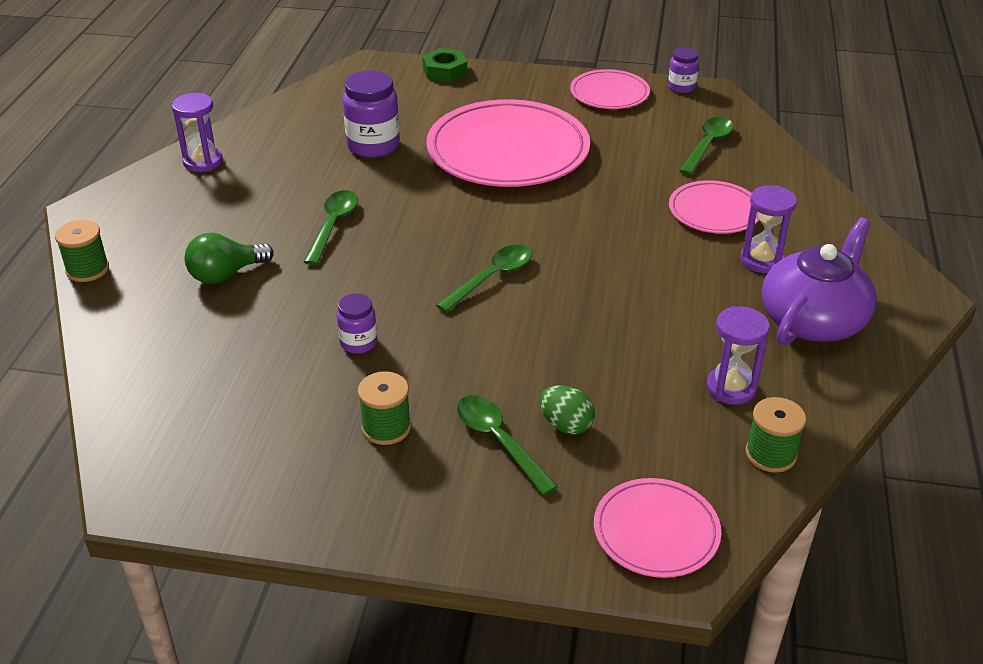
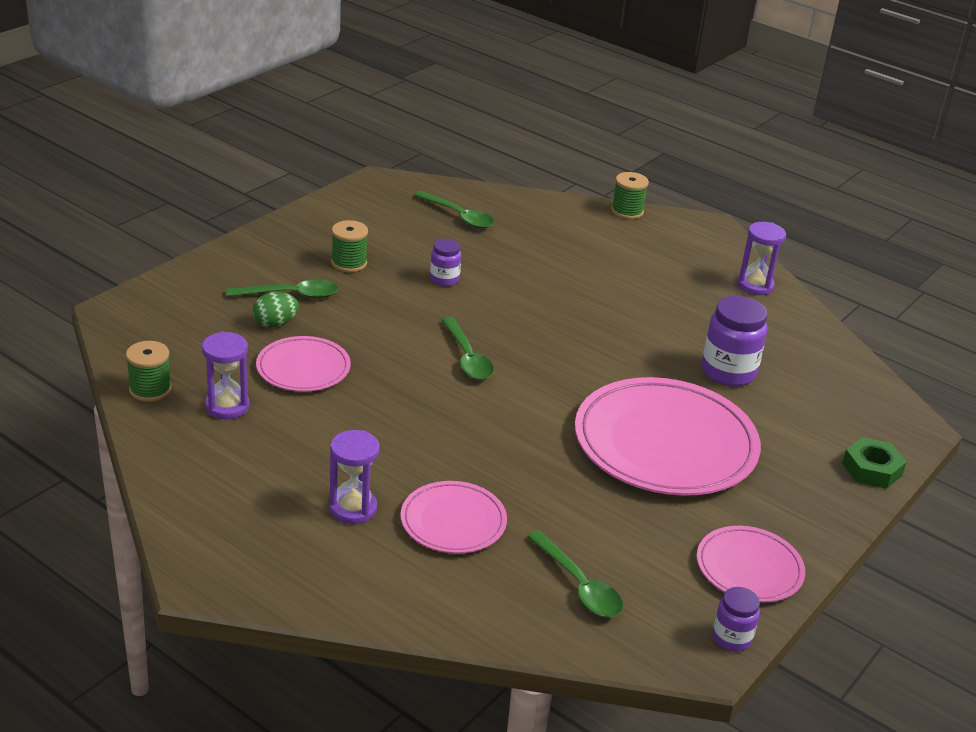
camera: 115 degrees right, 5 degrees down
green light bulb [184,233,274,284] -> none
green spoon [303,190,358,265] -> green spoon moved to [414,191,494,228]
pink plate [594,478,721,578] -> pink plate moved to [256,336,351,392]
purple teapot [762,218,877,346] -> none

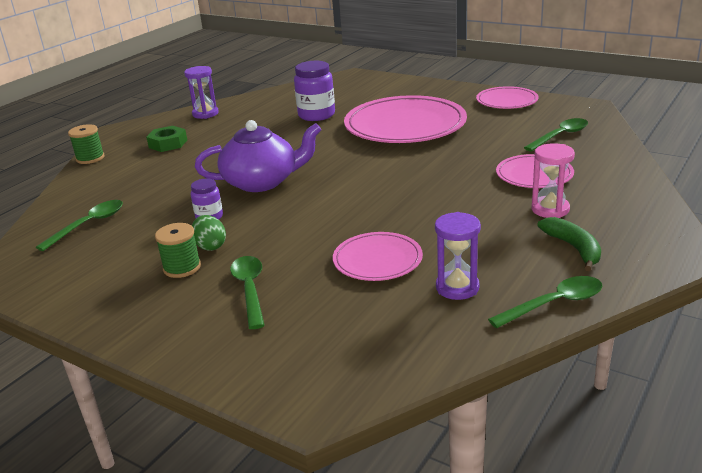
camera: 90 degrees left, 5 degrees down
green spool [126,341,172,402] -> none
green egg [253,292,299,328] -> green egg moved to [192,215,226,251]
purple hourglass [329,430,379,524] -> pink hourglass [531,143,575,218]
green spoon [441,317,494,380] -> green spoon moved to [488,276,603,328]
purple jar [712,587,760,652] -> none
green nut [842,437,907,489] -> green nut moved to [146,126,187,152]
none -> purple teapot [195,120,321,192]
none -> green banana [537,217,601,271]

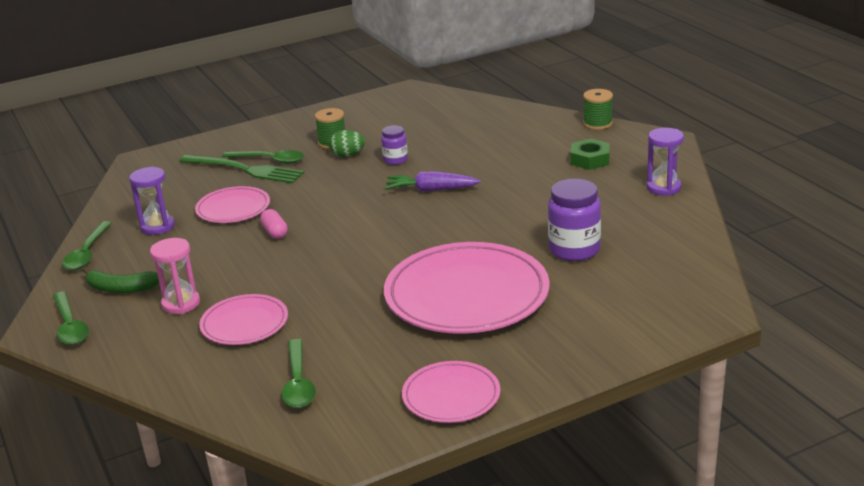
camera: 120 degrees right, 0 degrees up
green spoon [36,200,123,251] -> green spoon moved to [53,291,89,345]
purple teapot [195,120,321,192] -> purple carrot [385,171,481,192]
none -> green fork [180,154,304,183]
none -> pink capsule [260,209,288,239]

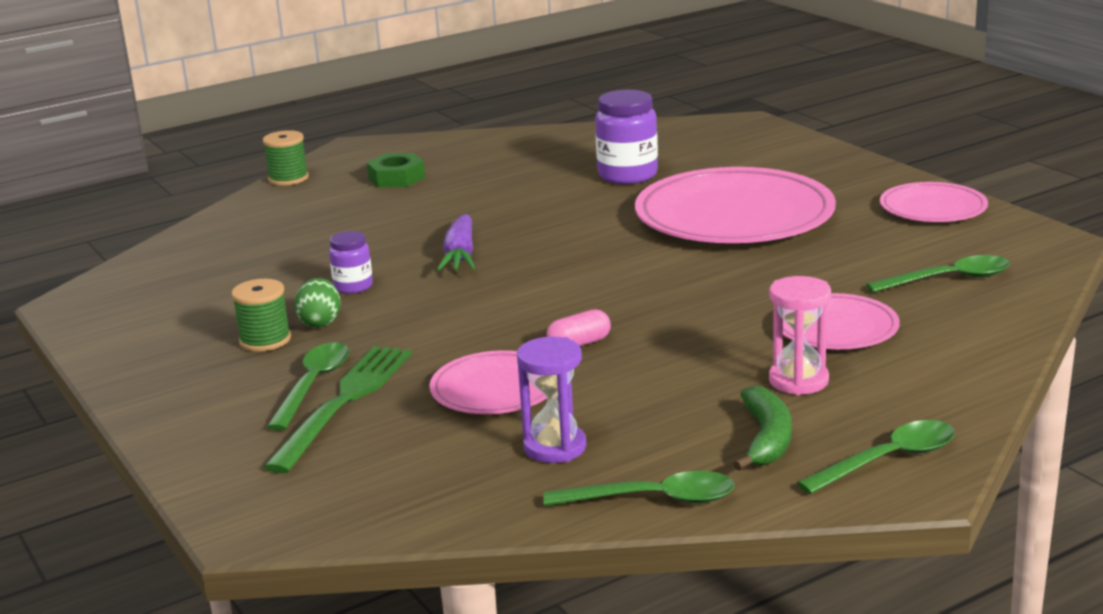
camera: 95 degrees left, 5 degrees down
purple hourglass [647,128,684,196] -> none

